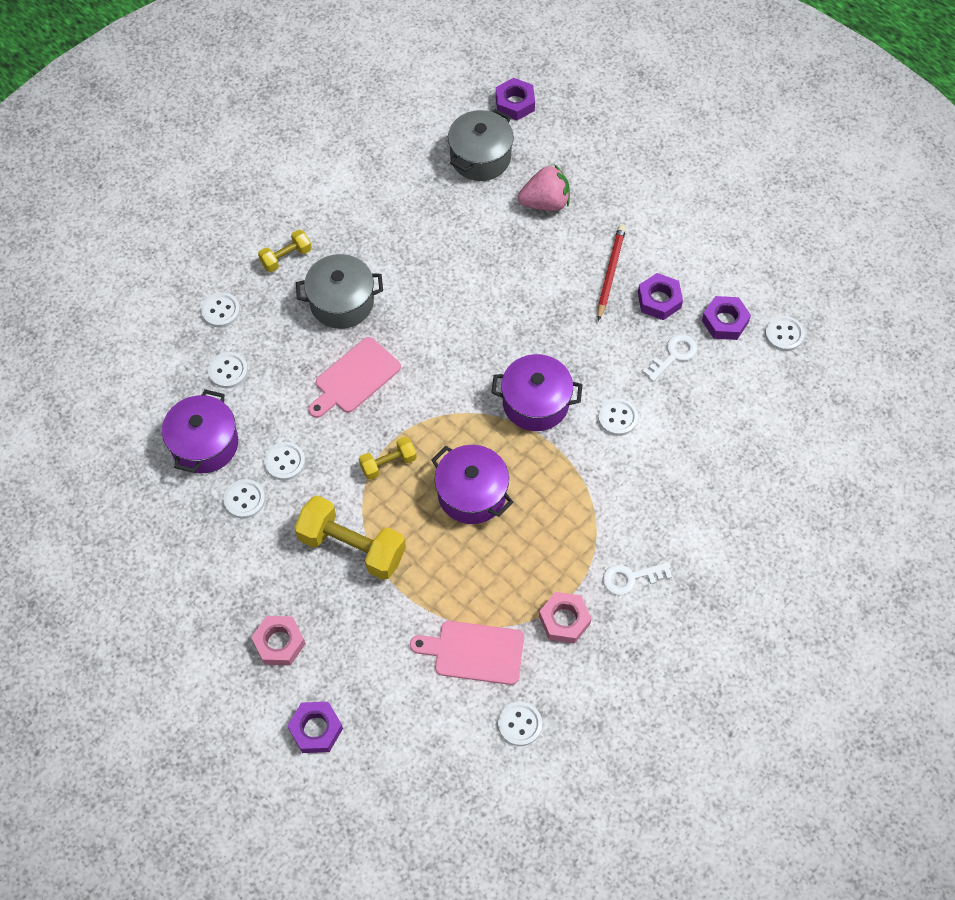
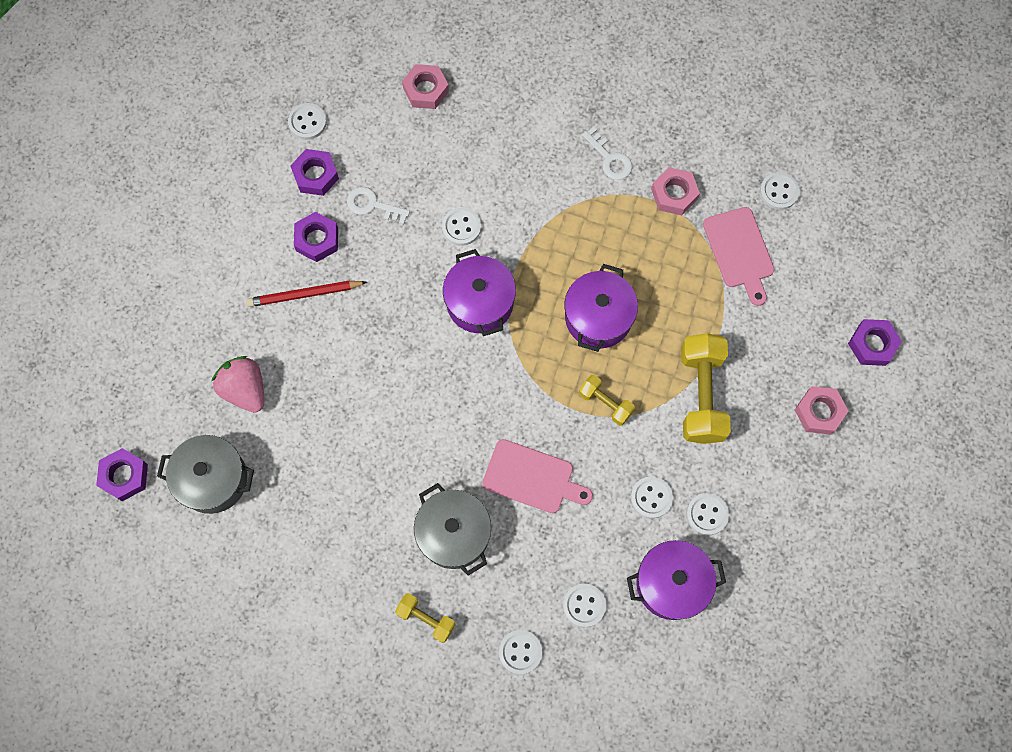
camera: 115 degrees left, 10 degrees up
none -> pink nut [402,64,449,109]

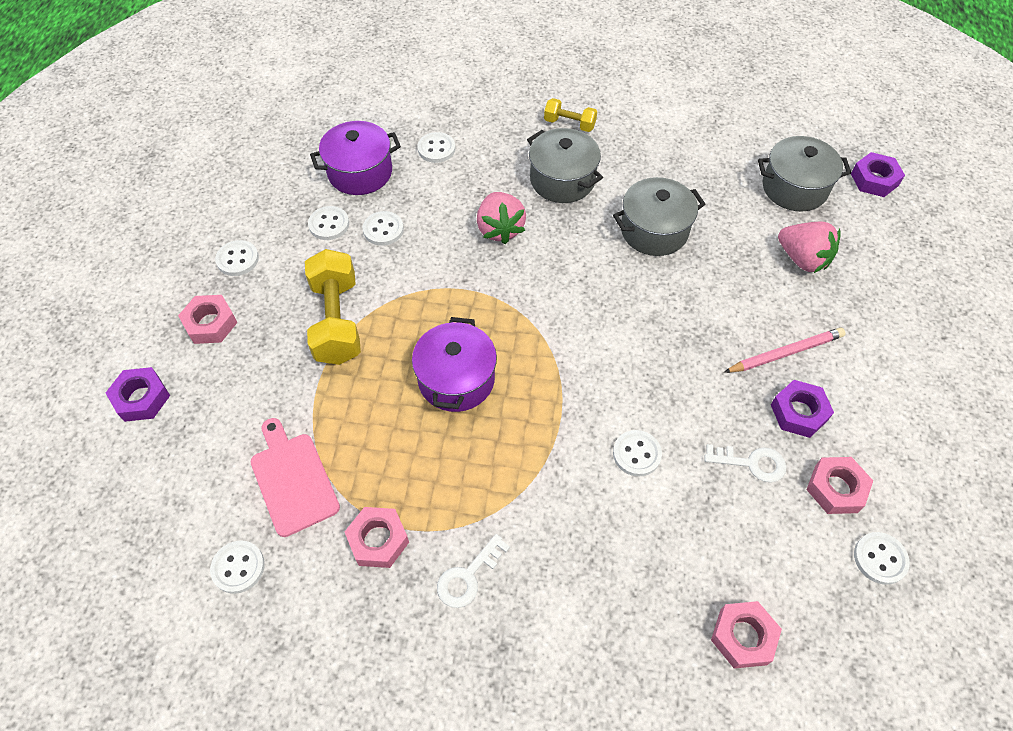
camera: 170 degrees right, 15 degrees down
red pencil [246,281,367,307] -> pink pencil [724,328,846,373]
purple nut [291,149,339,196] -> pink nut [806,457,873,514]
purple pot [443,249,516,336] -> none
pink cutting board [482,439,593,513] -> pink strawberry [477,192,526,244]
white button [499,630,542,675] -> white button moved to [215,240,259,276]
yellow dumbbell [579,375,635,426] -> none
white key [582,127,632,180] -> white key turned 90 degrees counterclockwise [437,534,510,608]
none -> grey pot [613,177,705,256]

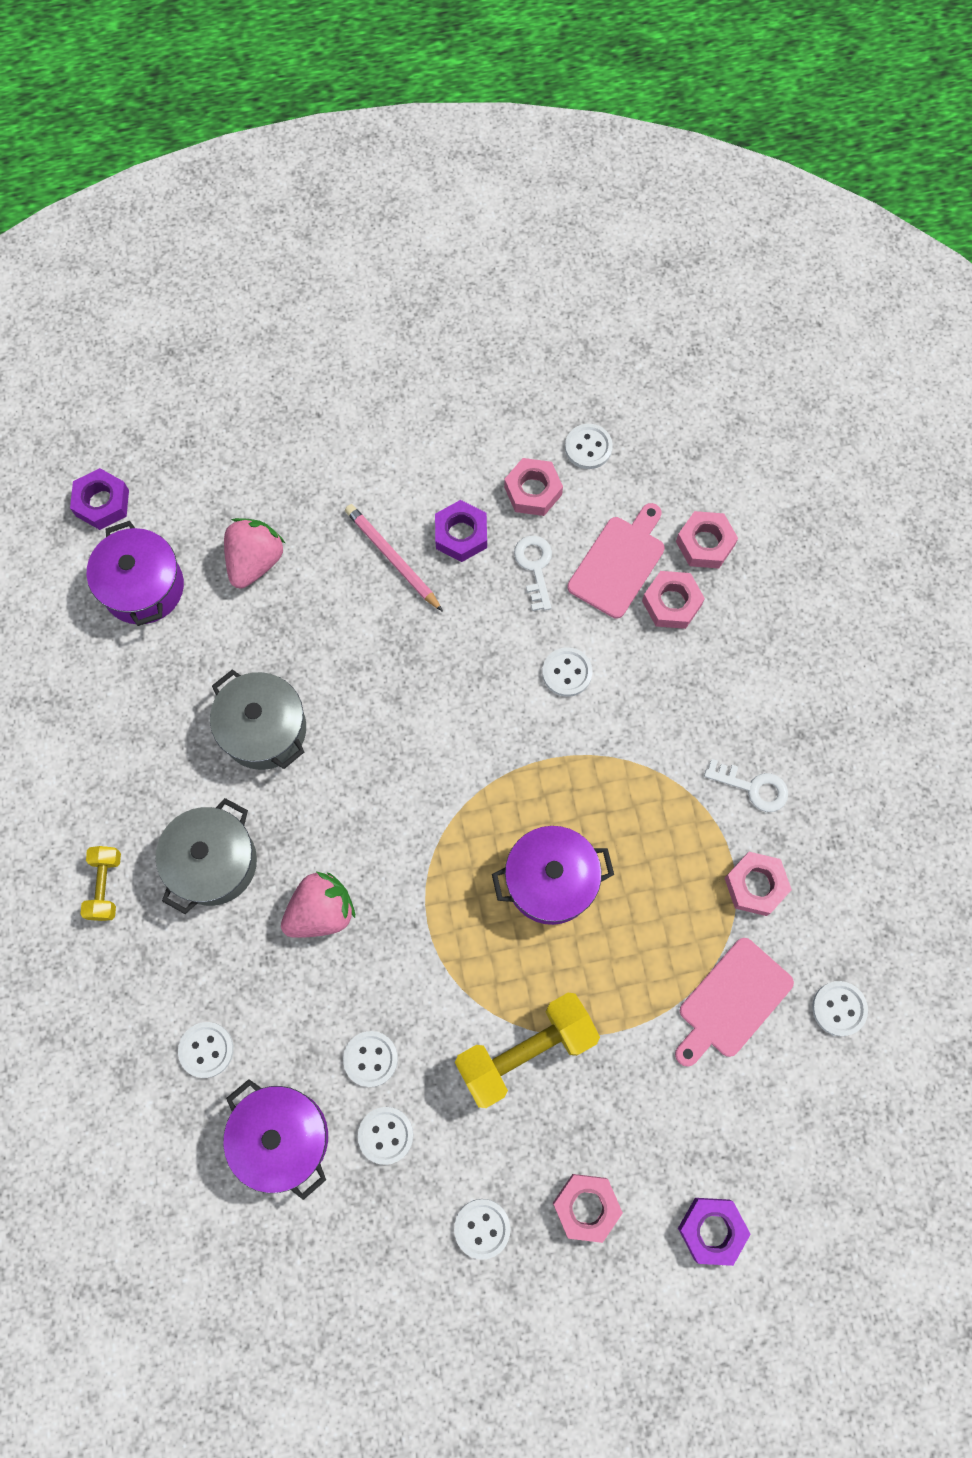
camera: 110 degrees left, 15 degrees up
grey pot [758,136,851,212] -> purple pot [87,521,184,626]
none -> pink cutting board [567,503,665,619]
none -> pink nut [642,571,705,629]

